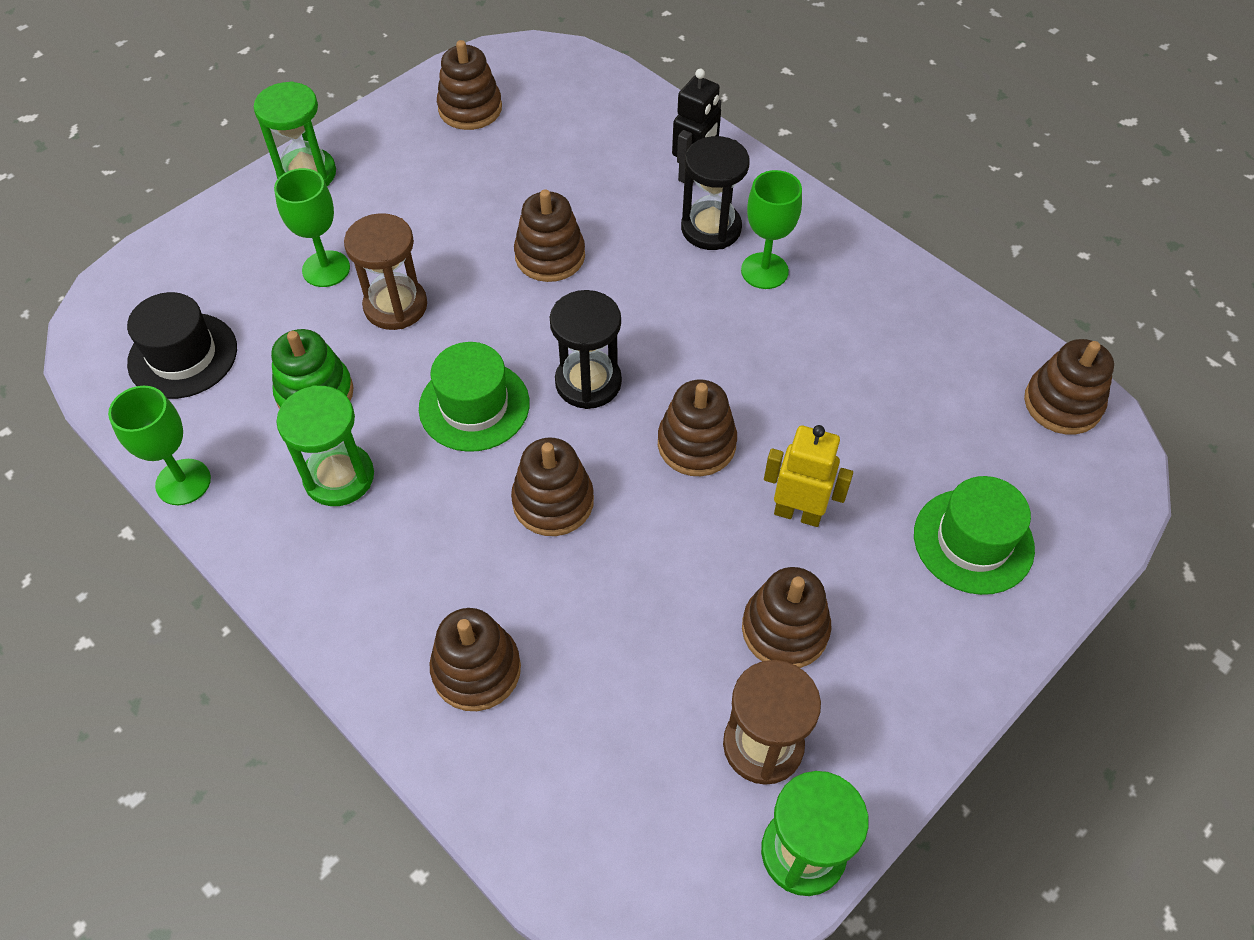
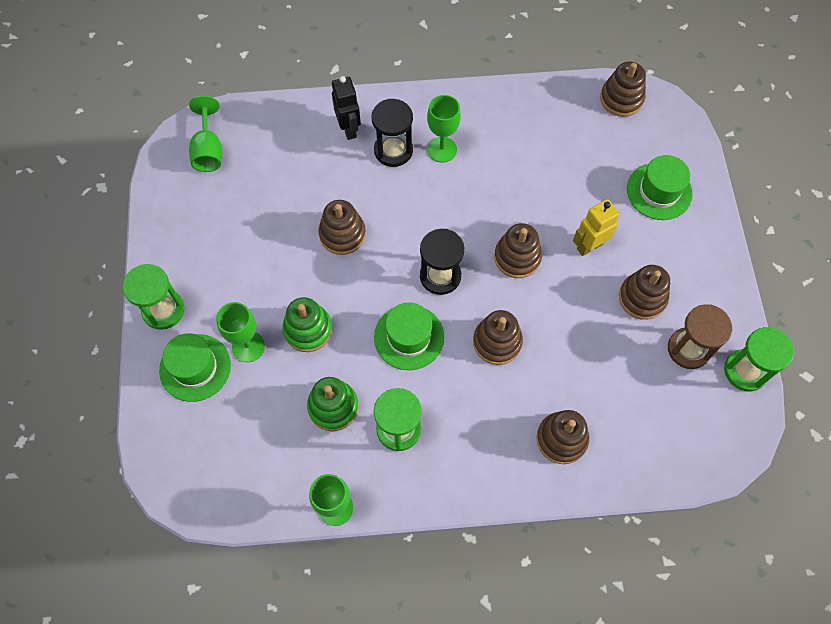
camera: 50 degrees left, 10 degrees up
black hat [127,292,237,399] -> none
brown hourglass [344,213,427,330] -> green stacking toy [283,297,333,352]
brown stacking toy [437,40,502,130] -> none
none -> green hat [159,333,231,402]
none -> green goblet [189,96,222,172]

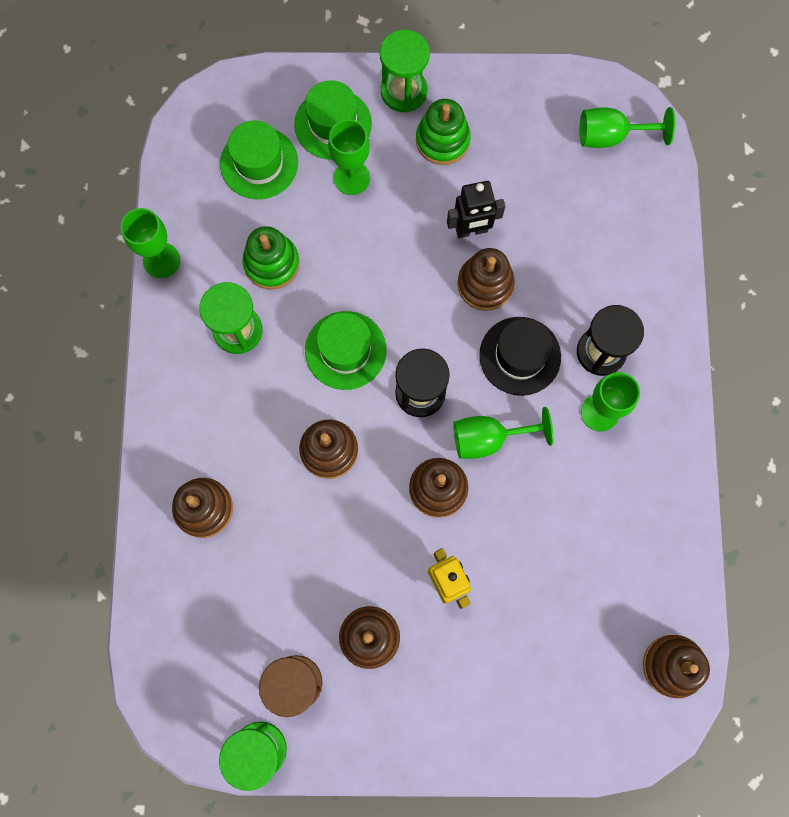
camera: 95 degrees right, 10 degrees up
green stacking toy [283,297,333,352] -> green stacking toy moved to [416,99,471,165]
black robot [332,76,361,140] -> black robot moved to [447,181,505,238]
green hat [627,155,693,220] -> green hat moved to [220,120,298,199]
none -> green goblet [453,407,554,459]
none -> black hat [479,317,561,396]

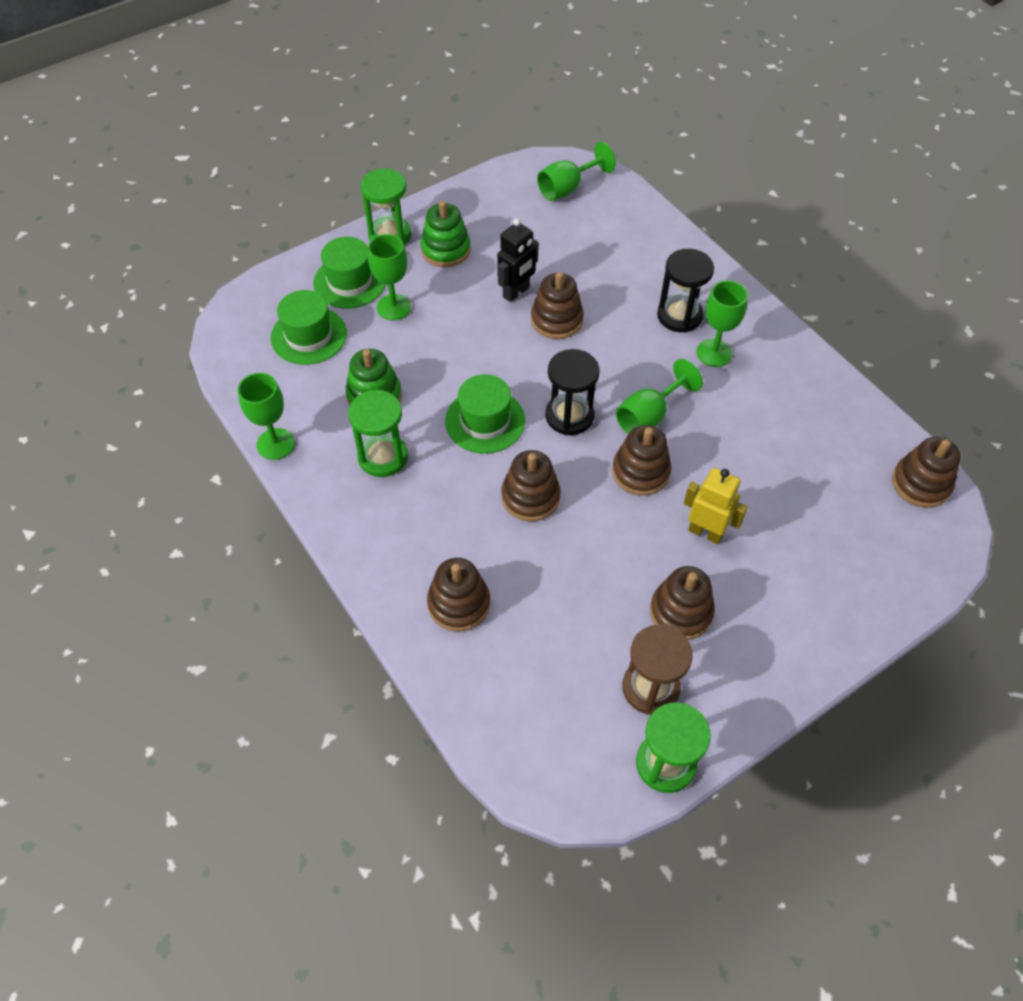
camera: 35 degrees left, 20 degrees down
black hat [479,317,561,396] -> none

